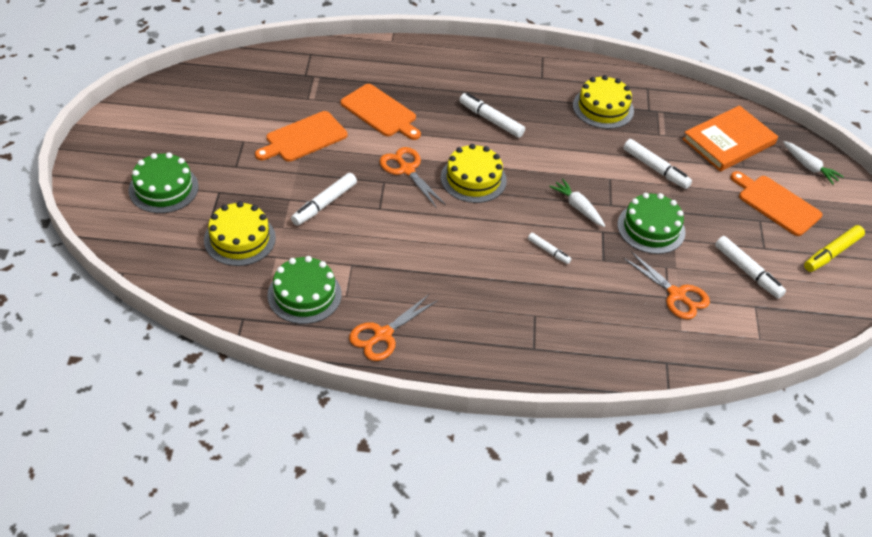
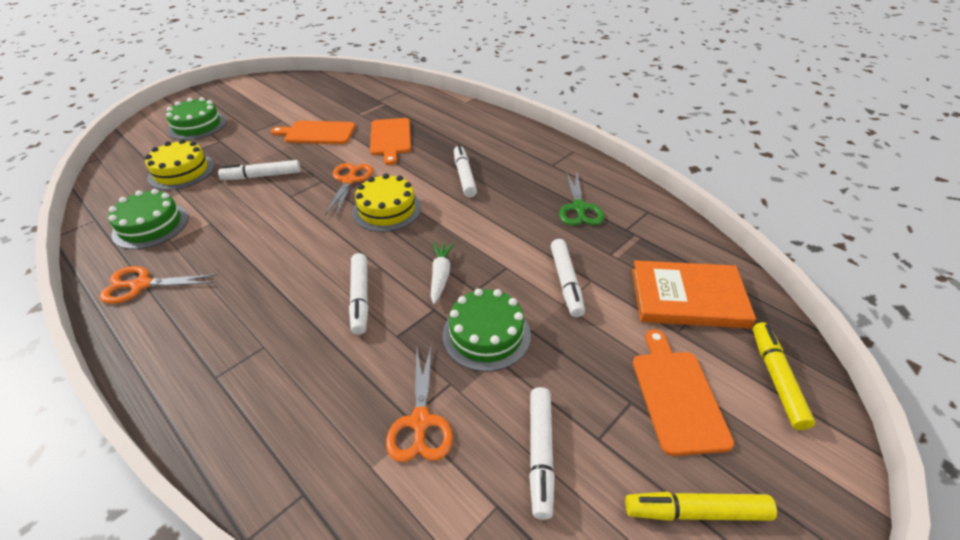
camera: 45 degrees right, 5 degrees down
white marker [528,233,571,264] -> white marker [349,253,368,335], size x1.70
yellow cake [573,75,634,129] -> green scissors [559,171,604,226]
white carrot [783,141,844,185] -> yellow marker [753,322,815,430]

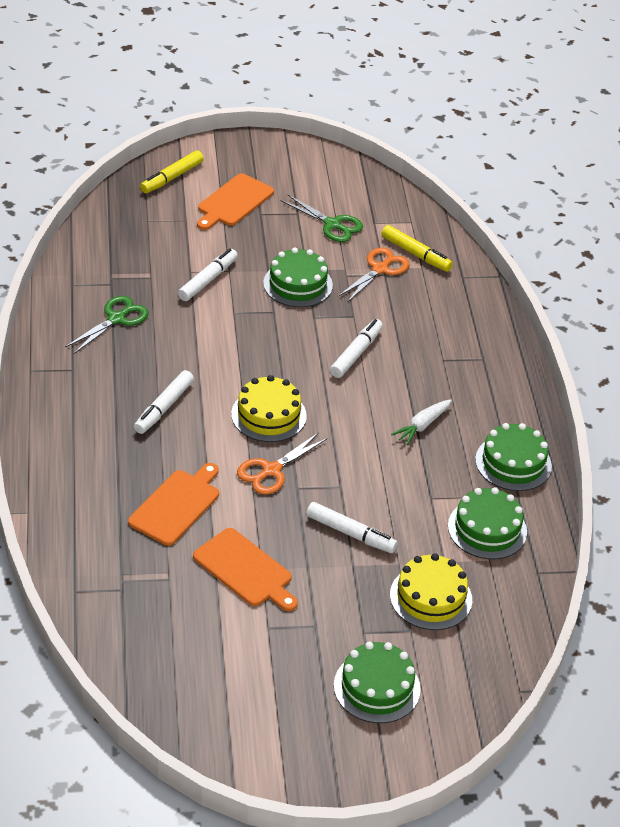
camera: 145 degrees left, 0 degrees up
orange scissors [100,266,218,304] -> green cake [475,423,552,491]
white carrot [431,242,454,304] -> white carrot moved to [391,399,452,445]
white marker [529,387,555,520] -> green scissors [281,194,363,242]
yellow marker [625,492,777,521] -> yellow marker moved to [381,225,453,272]
orange book [632,260,756,328] -> none

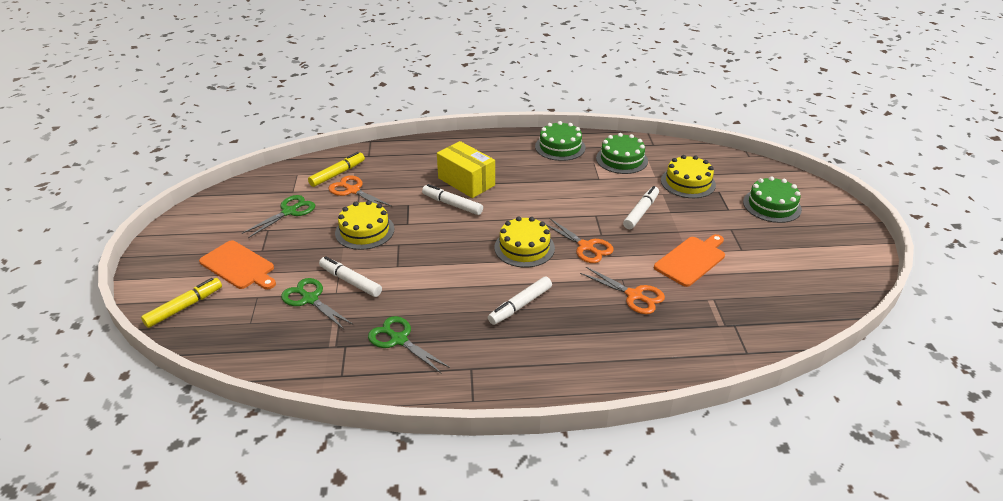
camera: 85 degrees left, 5 degrees down
orange cutting board [128,463,219,546] -> orange scissors [580,267,665,314]
white marker [134,370,194,434] -> white marker turned 105 degrees clockwise [488,277,552,325]
yellow marker [140,150,204,193] -> yellow marker turned 90 degrees counterclockwise [141,278,222,328]
green cake [263,247,333,307] -> yellow cake [335,200,394,250]
white carrot [391,399,452,445] -> none
none -> green scissors [281,278,353,329]
none -> yellow box [437,141,495,198]

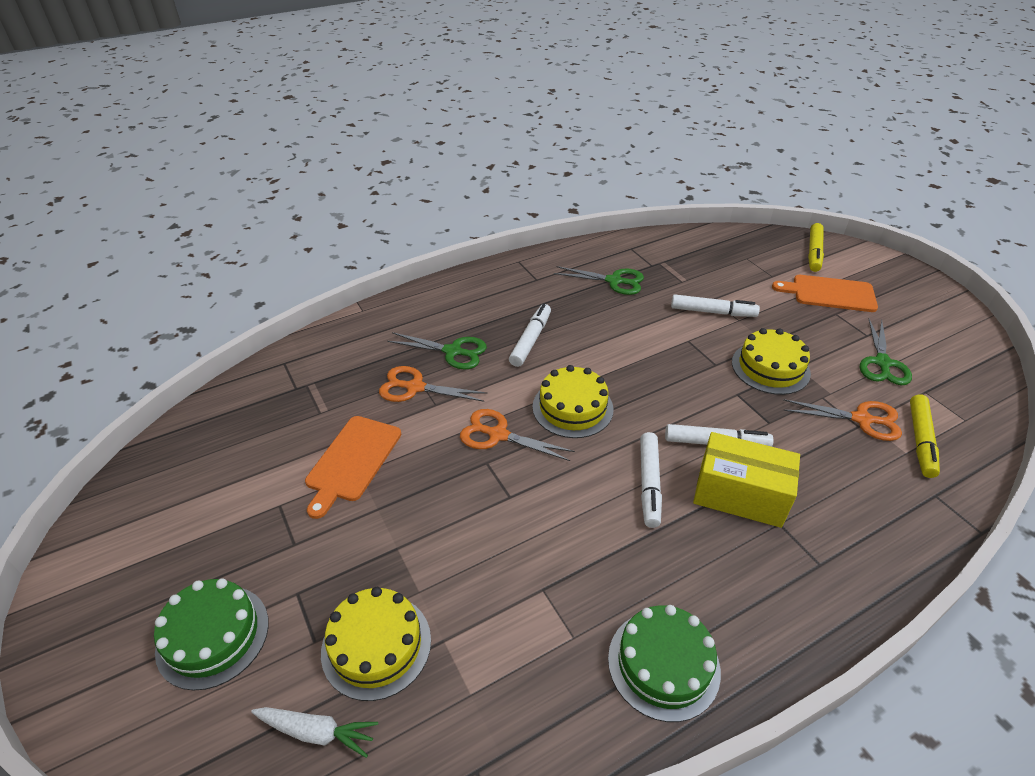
camera: 155 degrees right, 5 degrees up
green scissors [281,278,353,329] -> green scissors moved to [387,332,487,370]
green cake [596,133,648,174] -> none
white marker [623,186,659,229] -> white marker moved to [640,432,662,528]
none -> white carrot [251,707,378,758]

